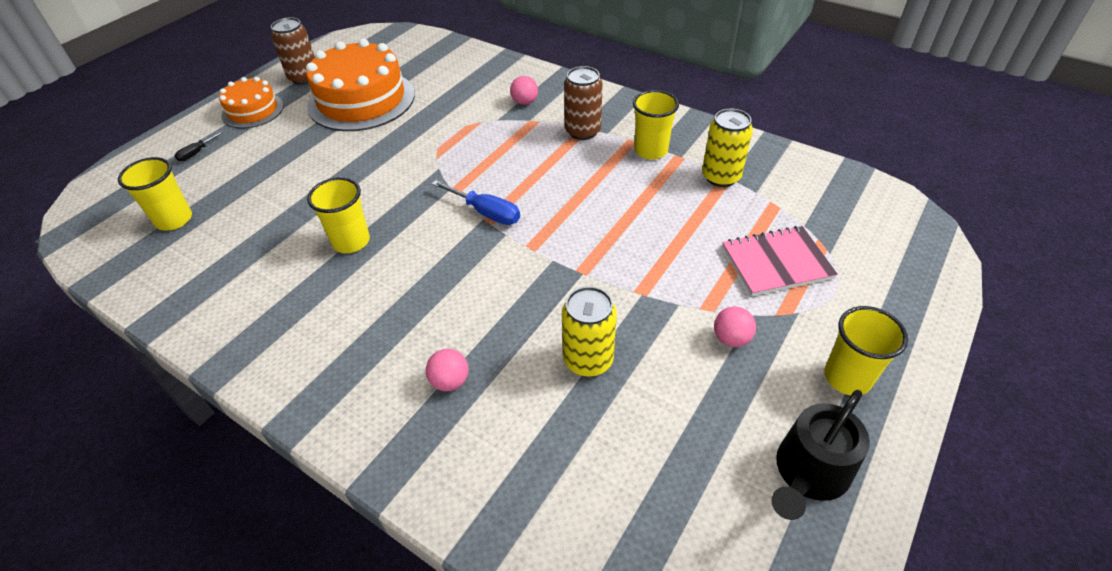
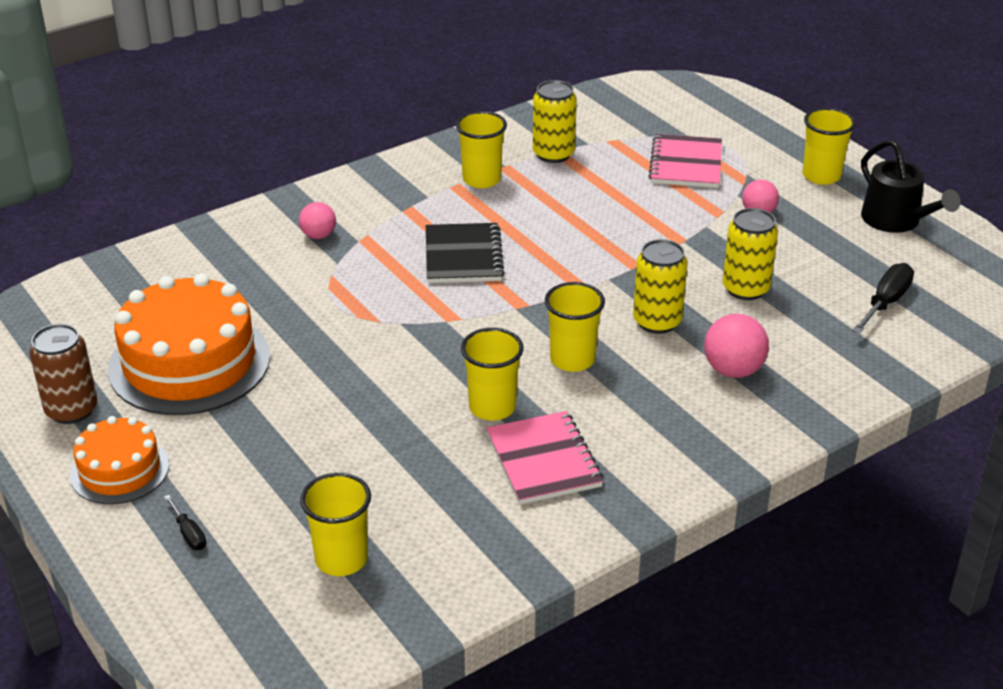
camera: 70 degrees left, 10 degrees down
pink ball [426,349,469,391] -> pink ball [704,314,769,378], size x1.53
blue screwdriver [432,180,520,225] -> none
brown can [564,66,603,140] -> none
none -> black notebook [426,223,504,283]
none -> pink notebook [486,411,603,505]
none -> yellow cup [545,282,605,372]
none -> yellow can [633,239,688,334]
none -> black screwdriver [852,263,914,333]

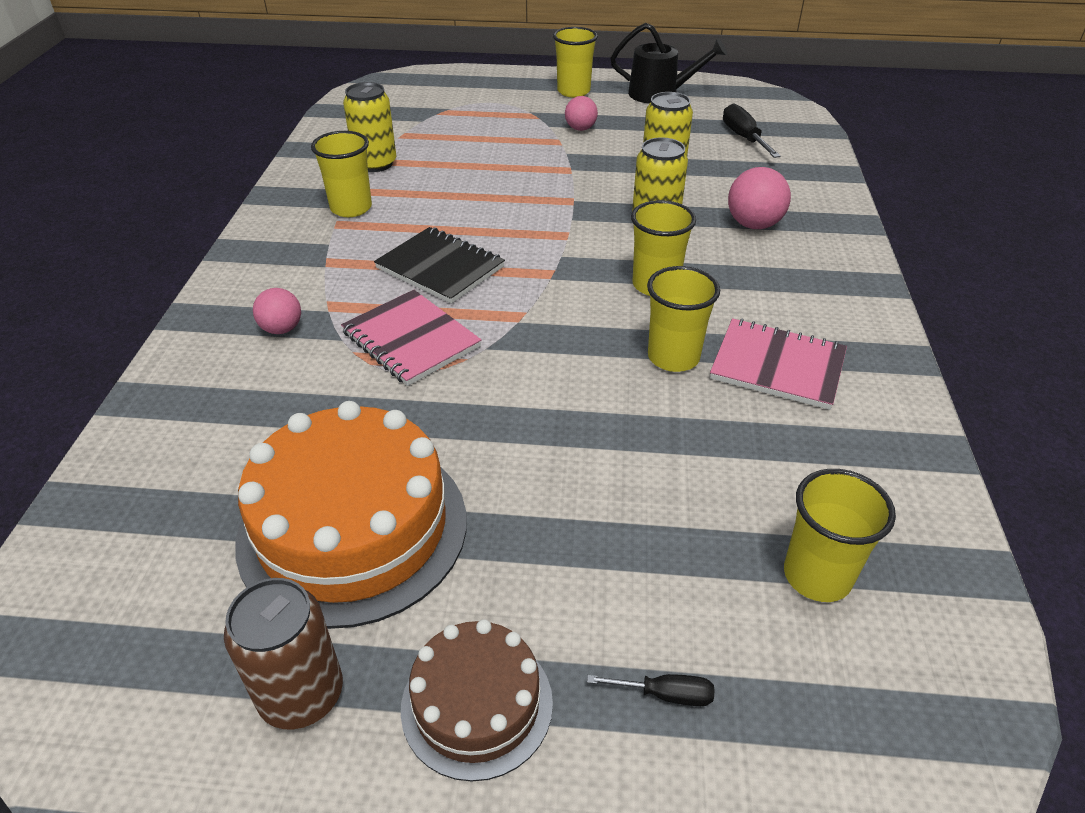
camera: 50 degrees left, 5 degrees up
orange cake [70,416,169,504] -> brown cake [401,619,553,782]
pink notebook [648,134,722,188] -> pink notebook moved to [341,290,482,386]

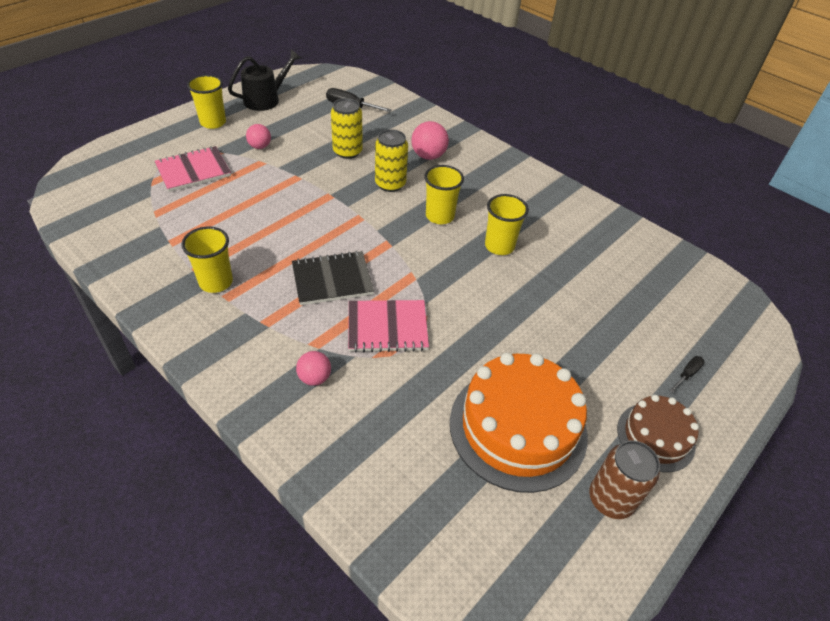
camera: 55 degrees left, 5 degrees up
yellow can [343,82,396,172] -> none
pink notebook [710,318,847,410] -> pink notebook moved to [155,146,231,192]
yellow cup [784,469,896,602] -> none

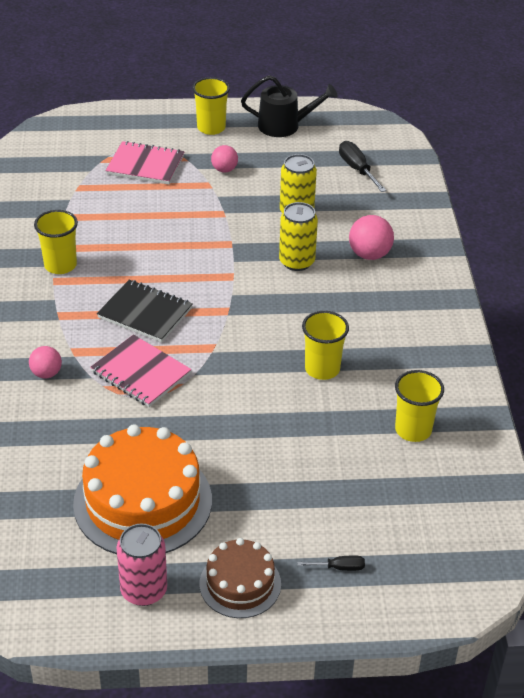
camera: 45 degrees right, 5 degrees down
yellow cup [424,165,464,224] -> yellow cup moved to [395,370,444,442]
brown can [589,440,660,519] -> pink can [116,524,167,606]

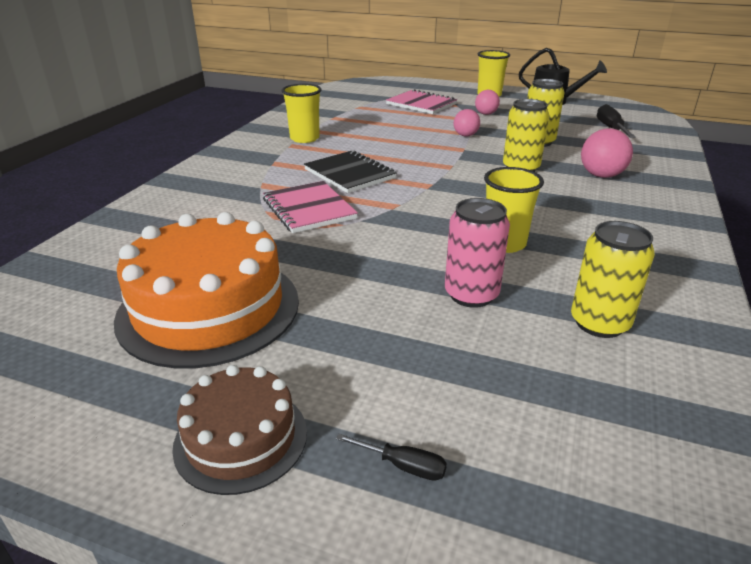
camera: 25 degrees right, 10 degrees down
pink ball [29,346,62,378] -> pink ball moved to [454,109,480,137]
pink can [116,524,167,606] -> pink can moved to [445,198,510,308]
yellow cup [395,370,444,442] -> yellow can [571,221,655,338]

